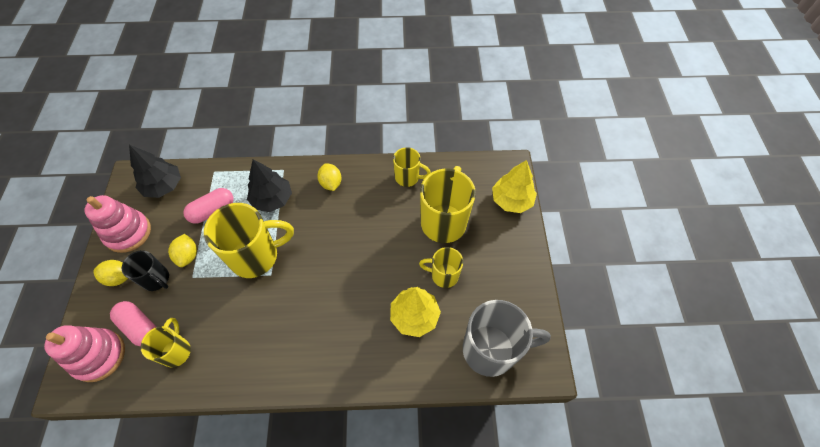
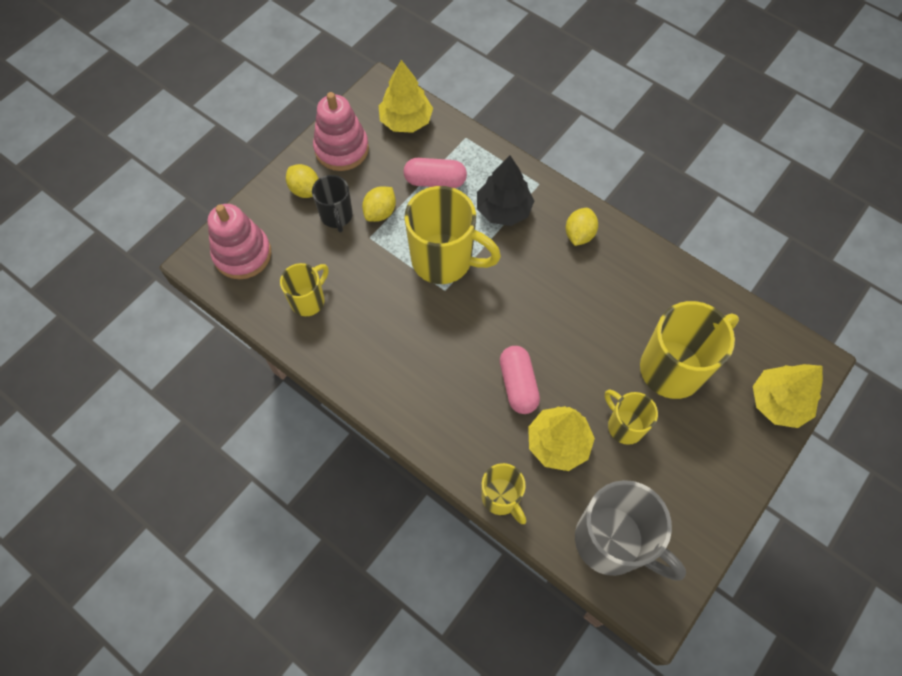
camera: 40 degrees right, 5 degrees up
pink capsule [110,301,156,346] -> pink capsule moved to [500,346,540,414]
black tree [129,145,181,198] -> yellow tree [379,60,433,133]
yellow mug [393,147,431,187] -> yellow mug moved to [481,463,526,524]

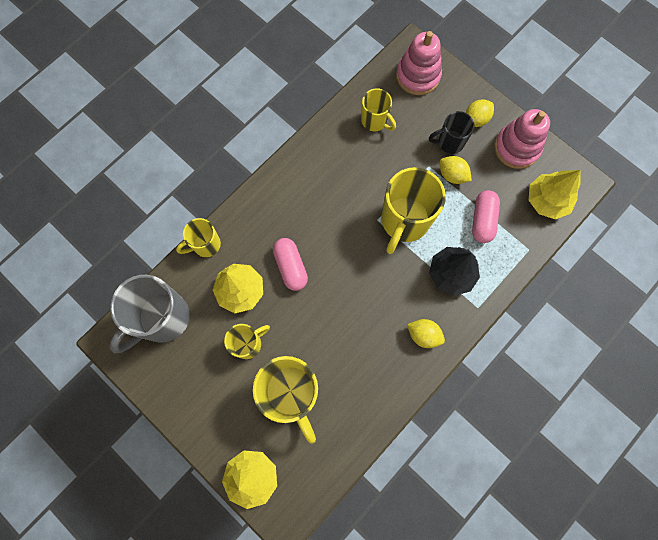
camera: 95 degrees right, 10 degrees up
pink capsule [500,346,540,414] -> pink capsule turned 75 degrees clockwise [273,238,308,291]

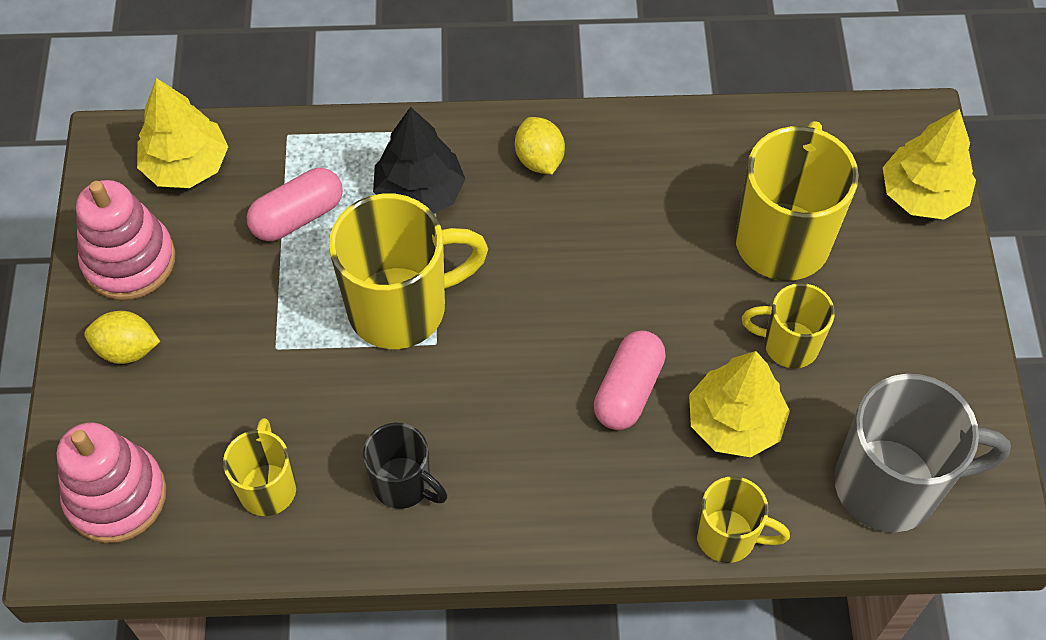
camera: 135 degrees left, 15 degrees down
black mug [429,111,475,154] -> black mug moved to [363,423,447,509]
yellow lemon [439,156,472,184] -> none

